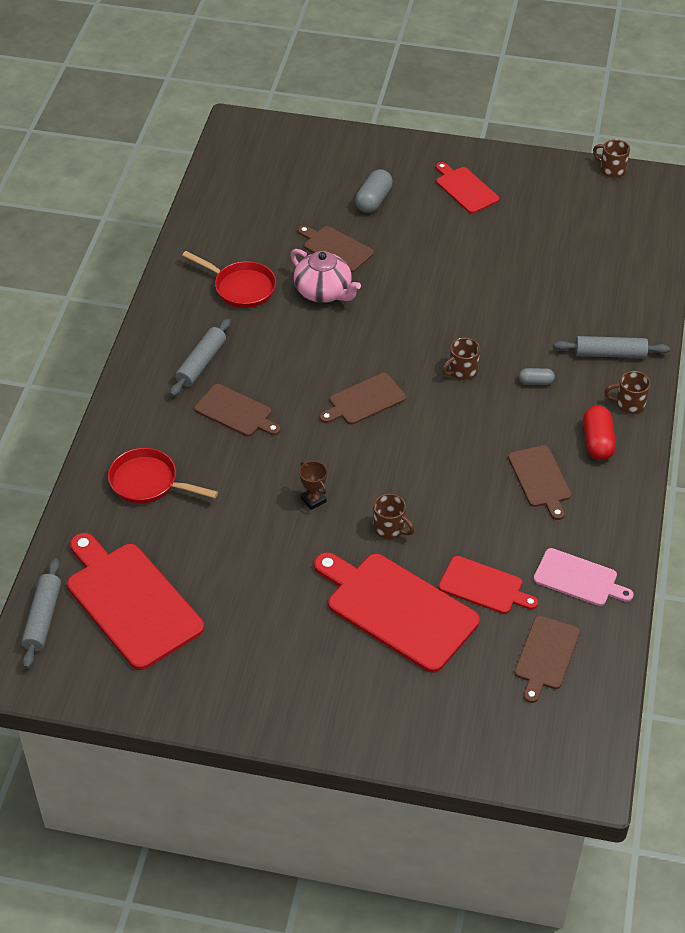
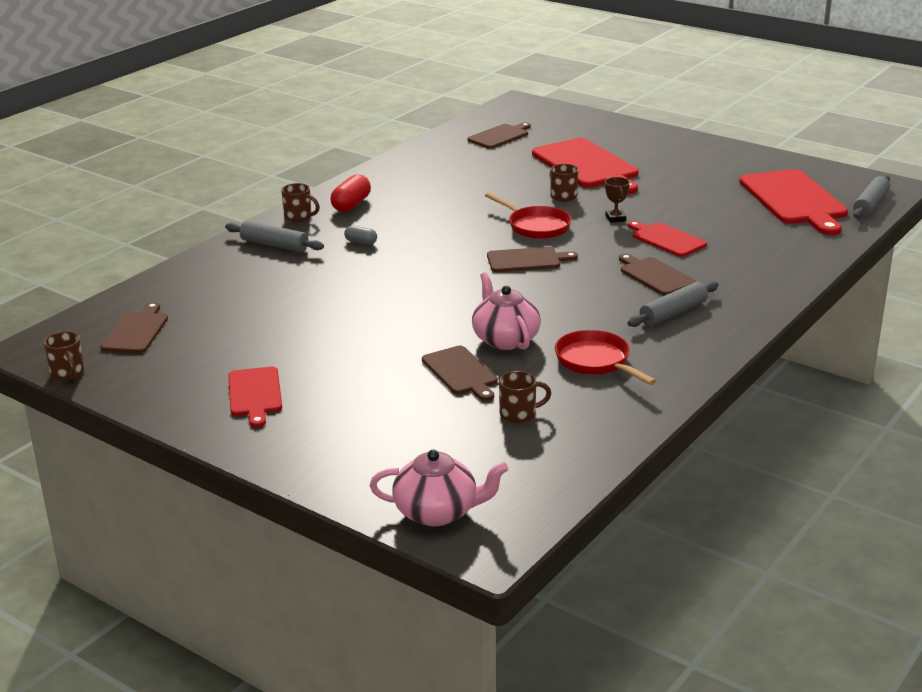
camera: 155 degrees left, 20 degrees down
red pan [108,448,218,504] -> red pan moved to [485,192,572,239]
grey capsule [355,169,393,213] -> none
red cutting board [439,556,538,614] -> red cutting board moved to [628,221,707,257]
brown mug [442,337,480,380] -> brown mug moved to [499,371,551,423]
brown cutting board [508,445,571,520] -> brown cutting board moved to [100,302,168,353]
pink cutting board [534,548,634,606] -> none
none -> pink teapot [370,449,509,526]

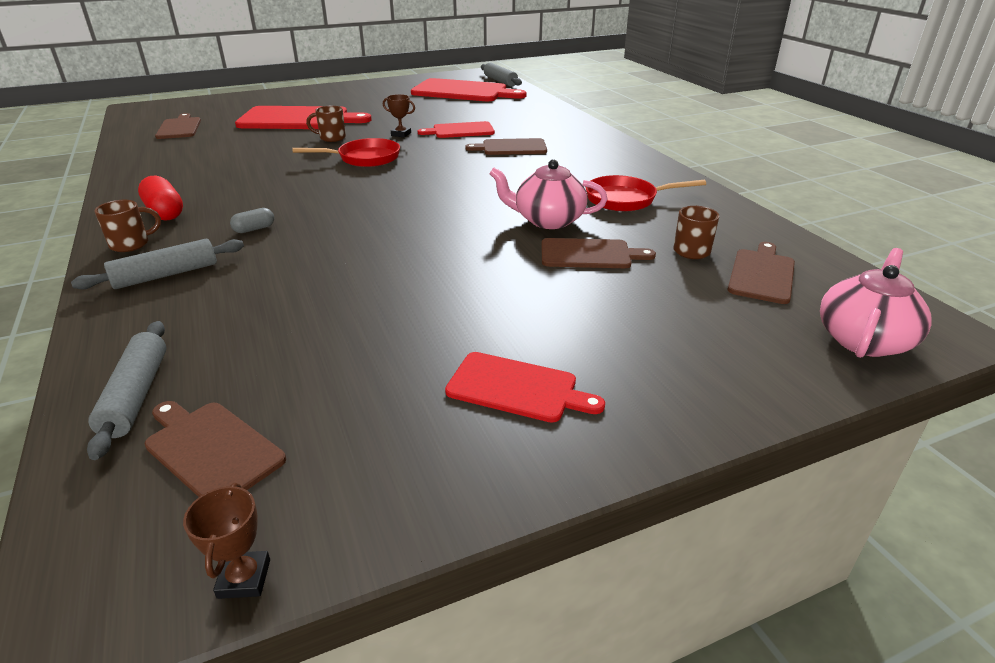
camera: 60 degrees left, 5 degrees up
brown mug [43,331,85,380] -> brown trophy [183,483,270,599]
brown cutting board [487,247,578,272] -> brown cutting board moved to [728,242,795,304]
grey rolling pin [627,281,719,327] -> grey rolling pin moved to [87,321,166,460]

